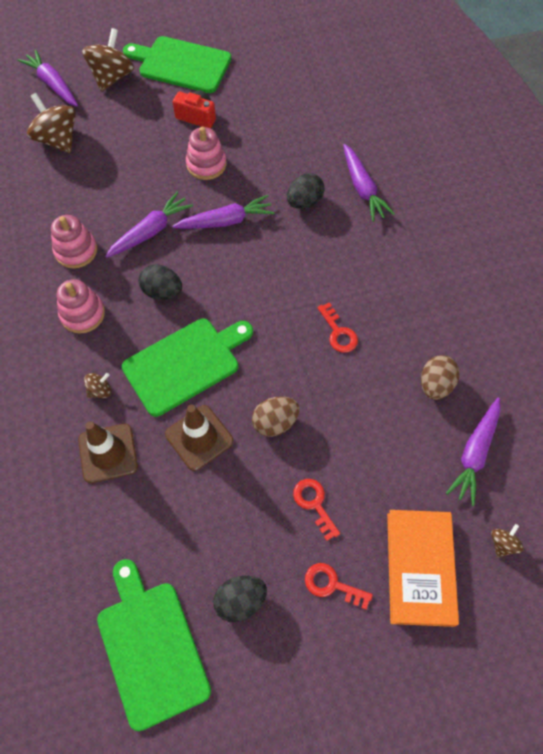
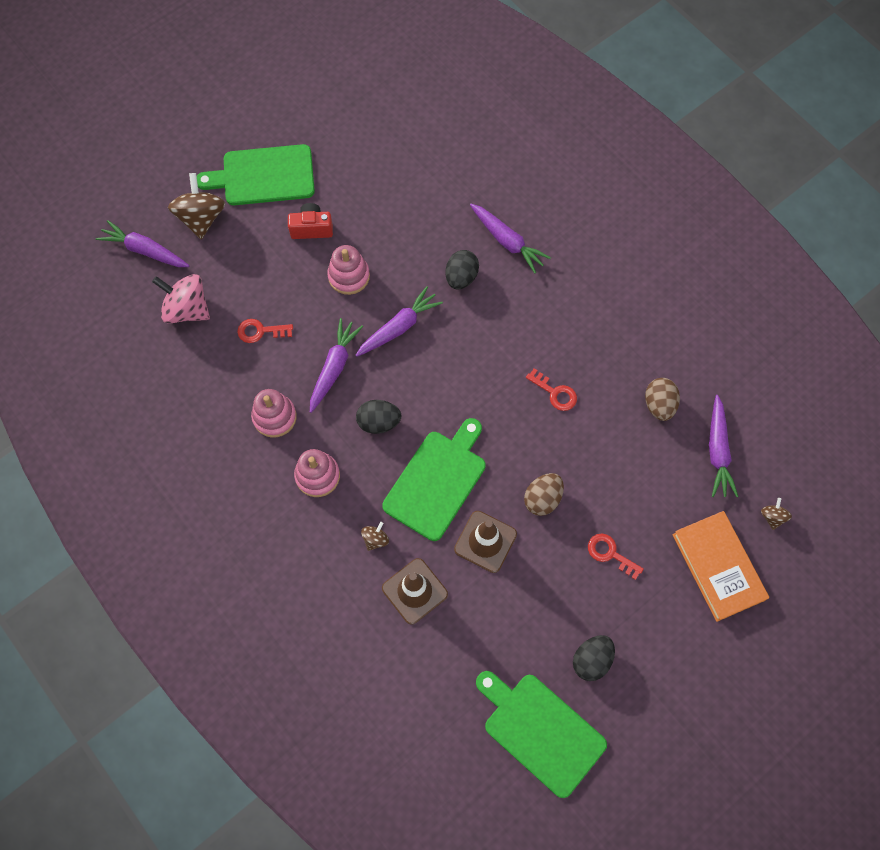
camera: 25 degrees left, 5 degrees up
brown spinning top [27,93,76,153] -> pink spinning top [152,274,210,323]
red key [305,563,373,610] -> red key moved to [237,319,293,343]

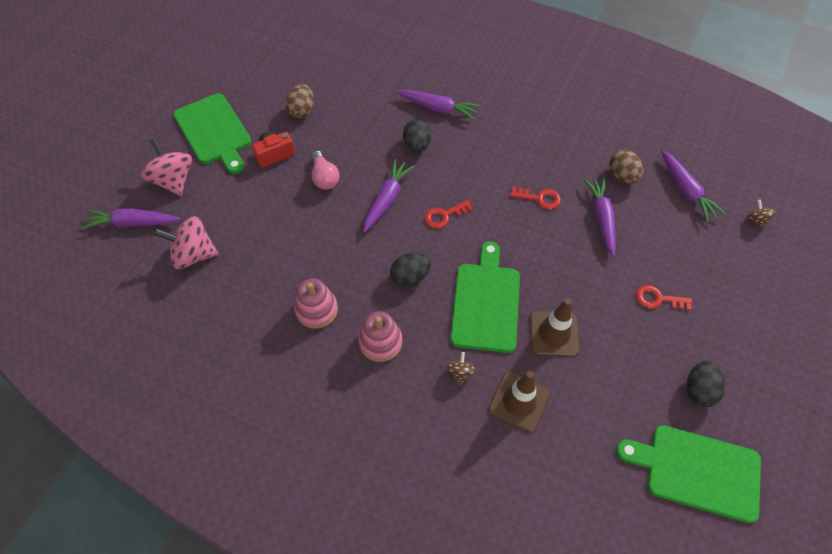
camera: 25 degrees left, 10 degrees down
brown spinning top [168,173,225,239] -> pink spinning top [141,138,192,196]
green cutting board [197,144,315,205] -> green cutting board turned 90 degrees counterclockwise [173,93,251,174]
red key [237,319,293,343] -> red key moved to [424,200,473,228]
purple carrot [310,318,363,413] -> purple carrot moved to [583,177,616,257]
pink stacking toy [327,245,370,295] -> pink light bulb [311,150,340,190]
brown egg [524,473,564,516] -> brown egg moved to [285,84,314,118]
orange book [672,511,769,622] -> none

